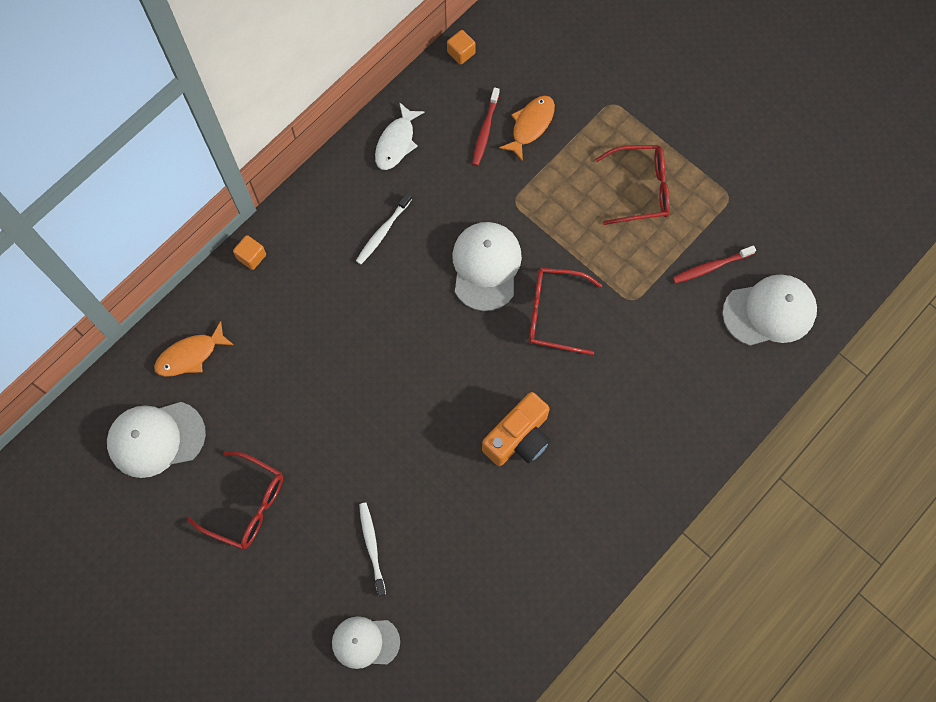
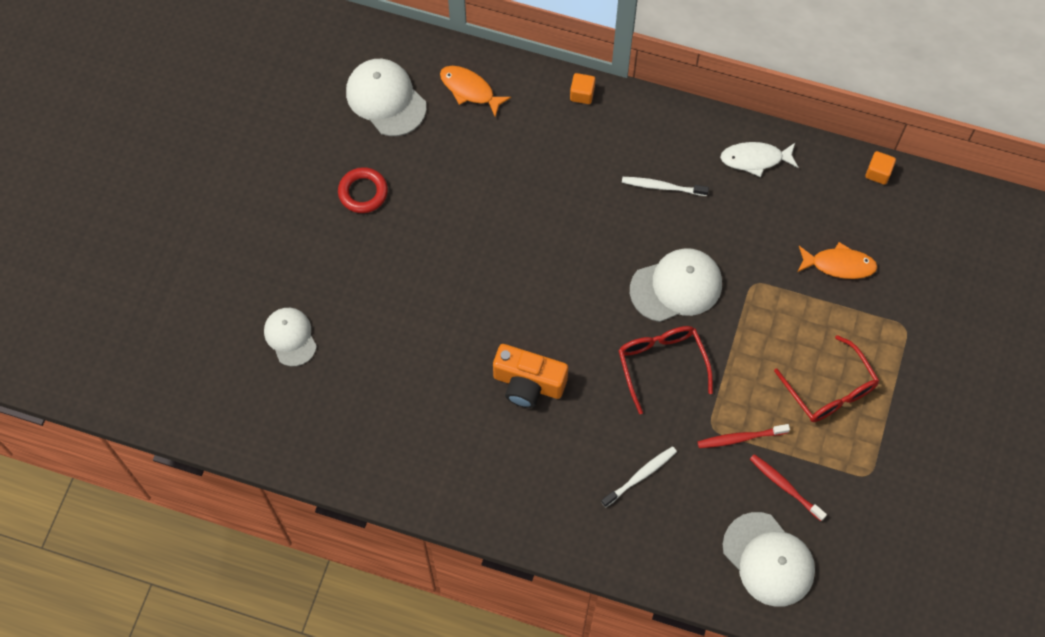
camera: 65 degrees right, 5 degrees down
red glasses [187,451,283,549] -> red ring [338,167,388,213]
white toothbrush [359,502,386,596] -> white toothbrush moved to [601,446,677,507]
red toothbrush [472,87,500,166] -> red toothbrush moved to [697,424,790,448]

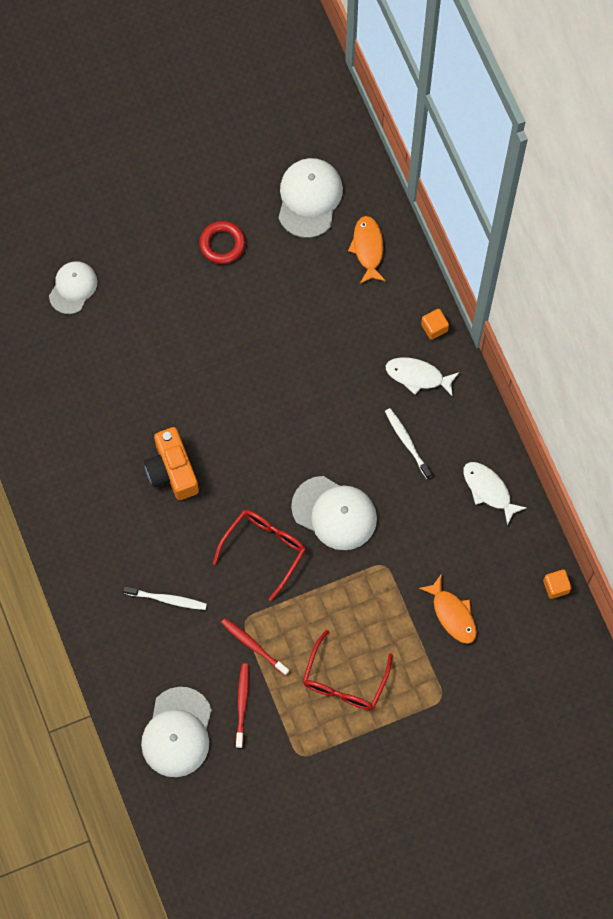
camera: 50 degrees right, 5 degrees up
none -> white fish [386,357,459,397]

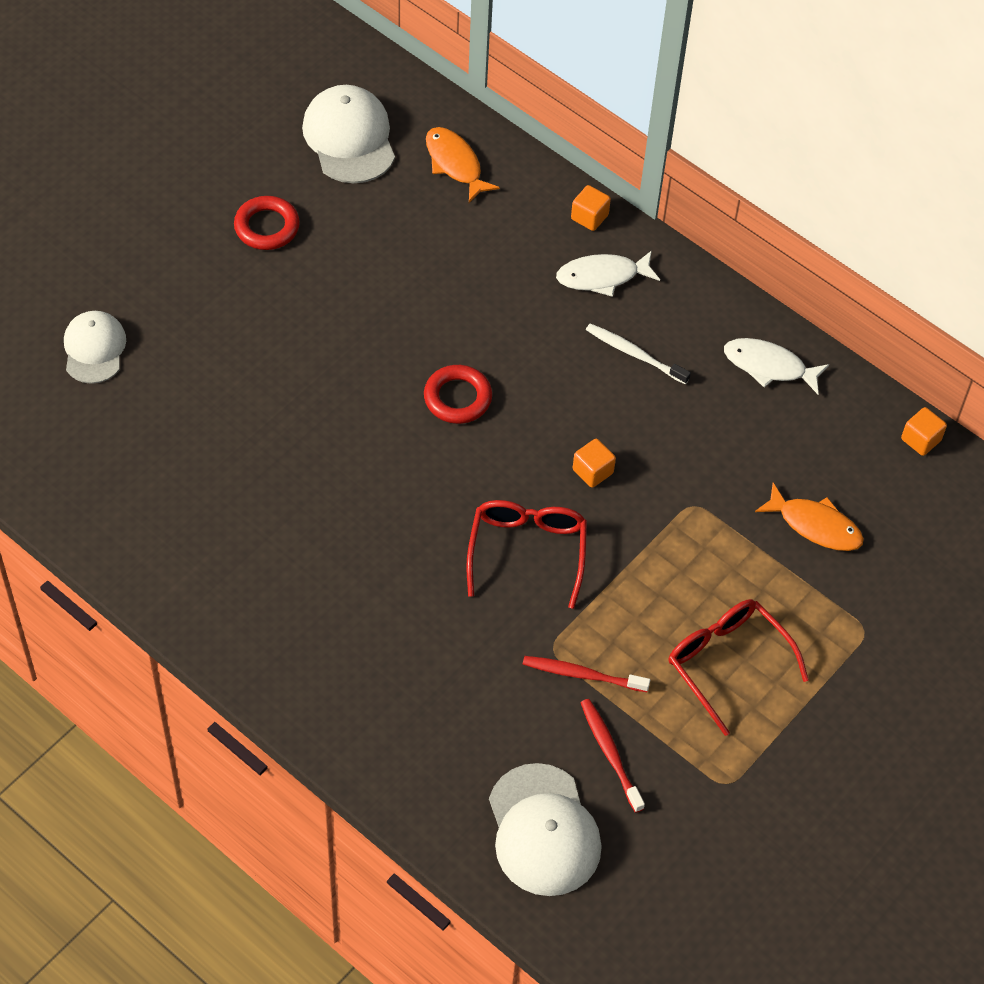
camera: 30 degrees left, 15 degrees down
white toothbrush [123,586,207,610] -> none
orange camera [144,427,199,500] -> none
white cap [291,476,377,550] -> orange cube [573,439,616,488]
red glasses [303,630,393,710] -> red glasses turned 150 degrees clockwise [668,599,809,736]
none -> red ring [424,365,492,424]

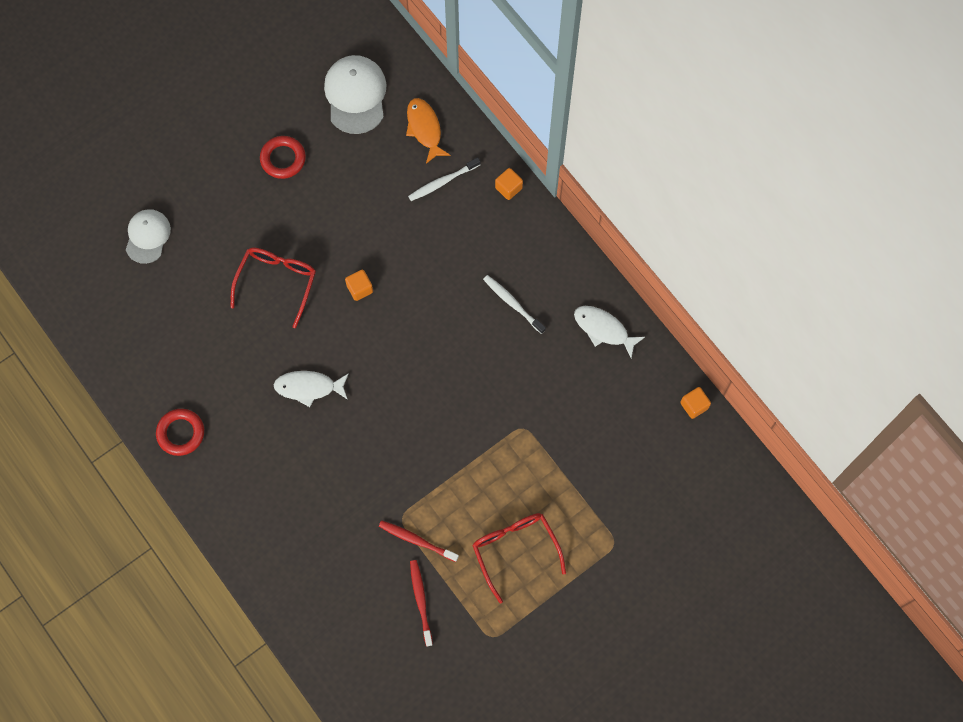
camera: 15 degrees right, 15 degrees up
red ring [424,365,492,424] -> red ring moved to [156,409,204,456]
red glasses [466,500,587,609] -> red glasses moved to [231,247,316,328]
white cap [489,763,602,896] -> none
white fish [556,250,660,297] -> white fish moved to [274,371,349,407]
orange cube [573,439,616,488] -> orange cube moved to [345,270,373,301]
orange fish [755,483,864,551] -> none
none -> white toothbrush [408,157,481,201]

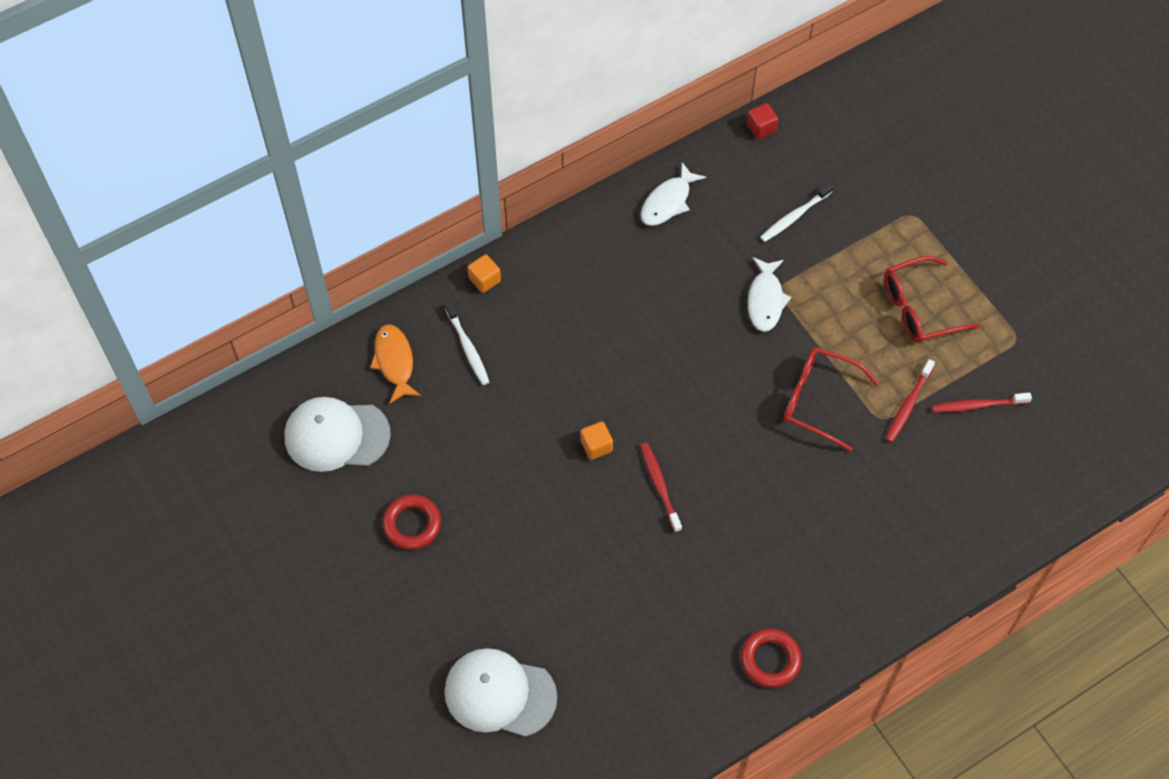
camera: 85 degrees left, 10 degrees down
white cap [126,209,171,264] -> white cap [444,648,557,737], size x1.51
red glasses [231,247,316,328] -> red glasses moved to [783,347,878,451]
white fish [274,371,349,407] -> white fish moved to [748,257,791,332]
orange fish [406,98,451,164] -> orange fish turned 90 degrees clockwise [370,324,421,403]
white toothbrush [483,275,546,334] -> white toothbrush moved to [760,183,833,242]
orange cube [680,387,711,419] -> red cube [747,103,778,139]
none -> red toothbrush [640,442,682,533]

